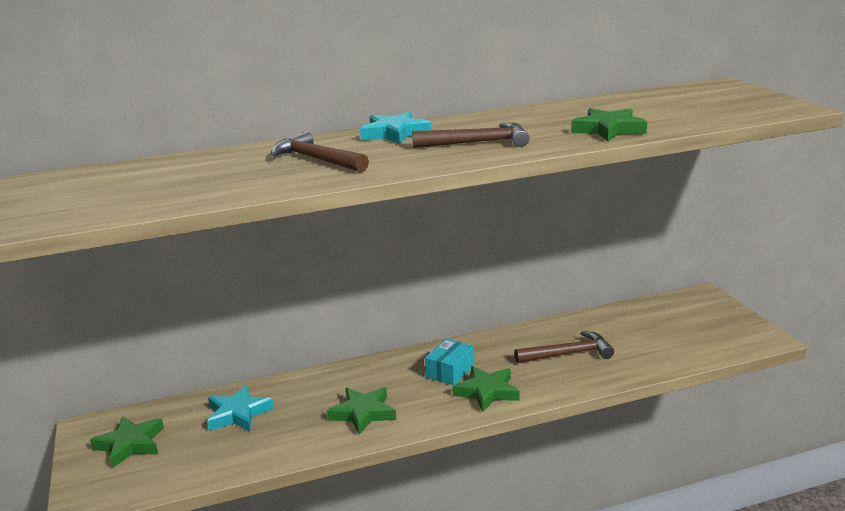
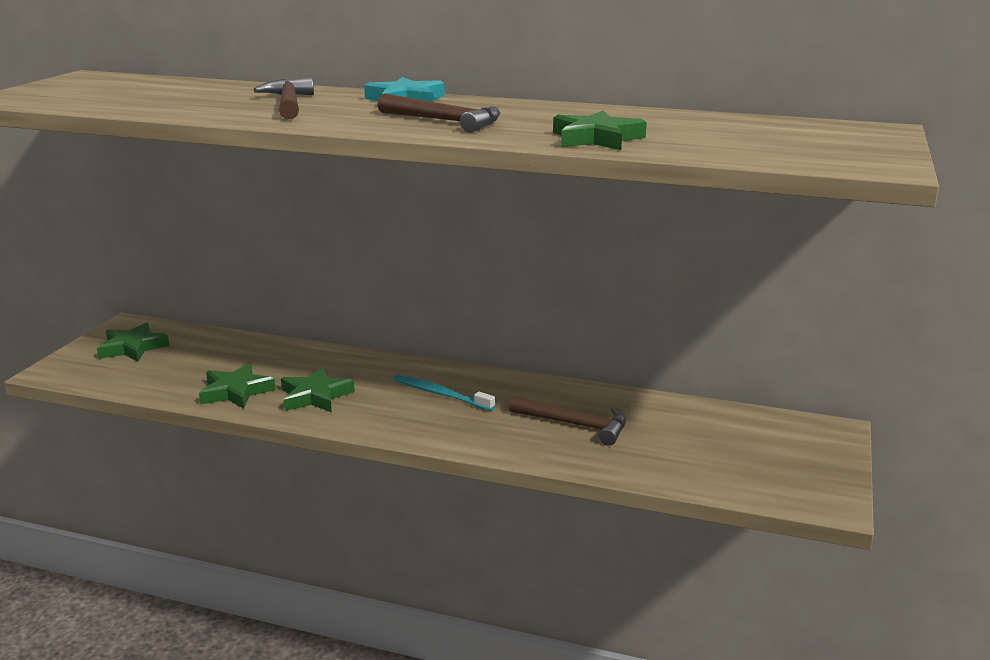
camera: 35 degrees right, 0 degrees up
turquoise star [207,385,274,432] -> none
turquoise box [425,339,474,385] -> turquoise toothbrush [393,375,495,411]
green star [452,366,520,412] -> green star moved to [199,363,276,409]

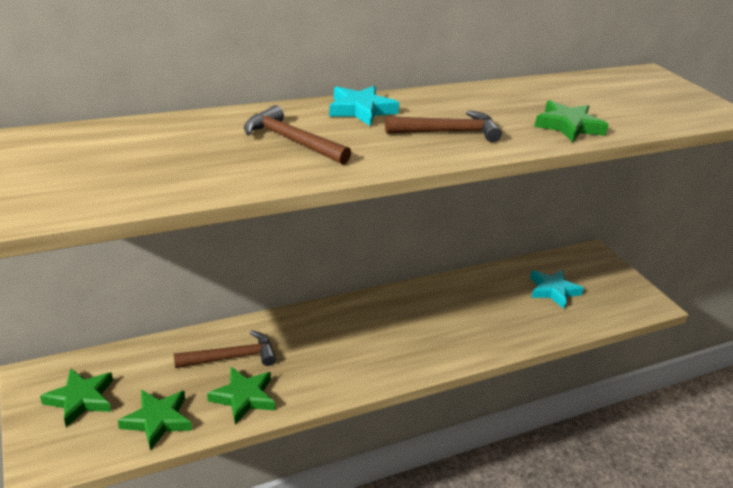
camera: 45 degrees left, 10 degrees up
green star [281,367,355,412] -> green star moved to [118,390,192,451]
turquoise toothbrush [393,375,495,411] -> none
brown hammer [509,395,626,446] -> brown hammer moved to [174,330,276,368]
none -> turquoise star [530,270,584,309]

